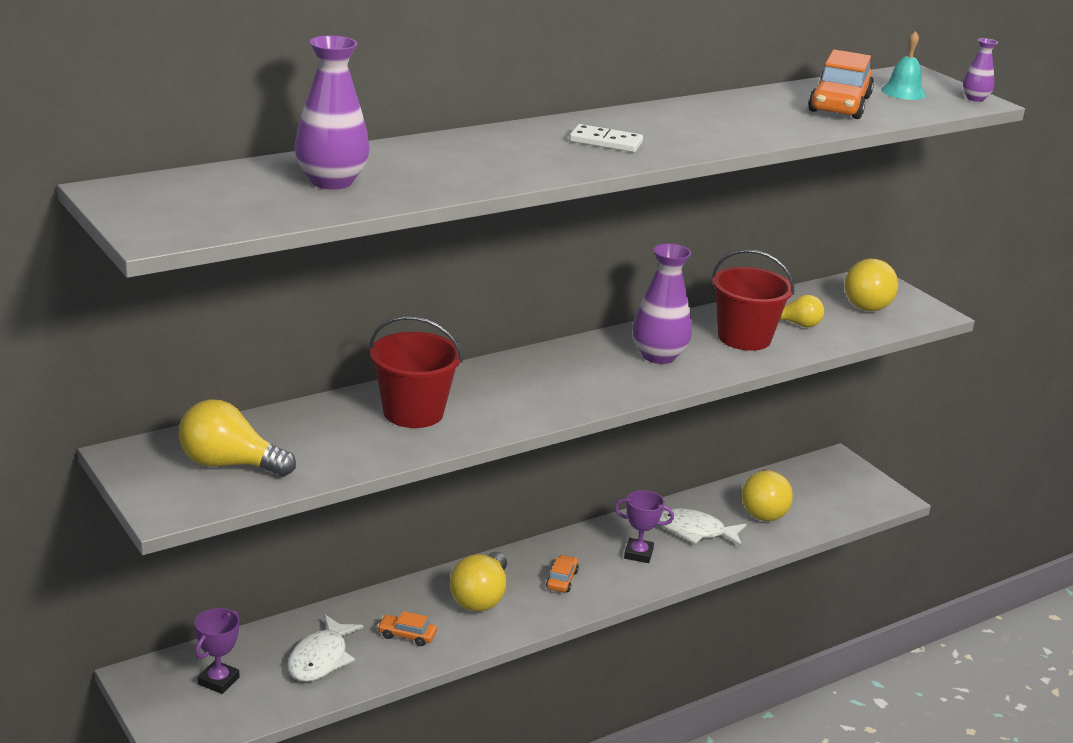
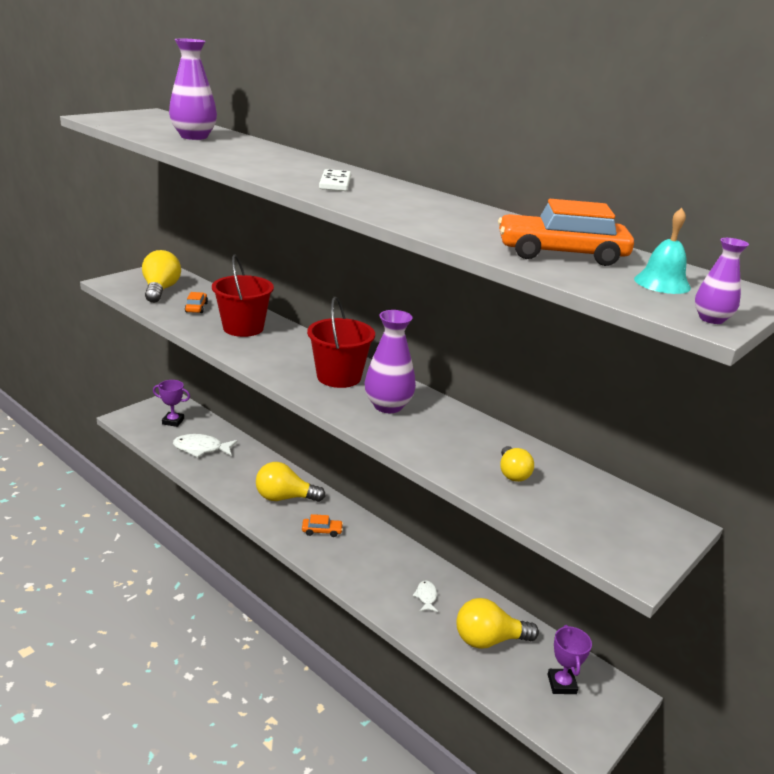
camera: 75 degrees right, 0 degrees up
orange car [377,611,437,646] -> orange car moved to [185,292,208,313]
purple trophy [614,490,674,563] -> purple trophy moved to [548,625,592,694]
white fish [659,508,747,547] -> white fish [413,580,438,612], size x0.54
red bucket [712,249,794,351] -> red bucket moved to [307,297,375,388]
yellow light bulb [844,259,898,311] -> none

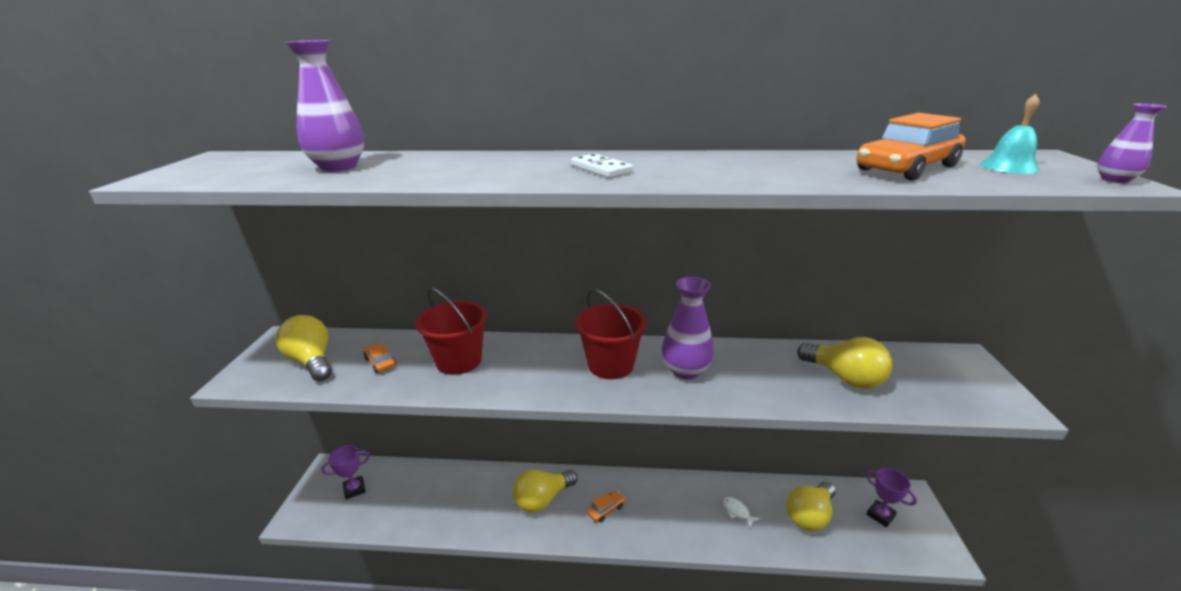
camera: 35 degrees left, 0 degrees up
white fish [173,434,238,457] -> none
yellow light bulb [500,446,534,482] -> yellow light bulb [797,337,893,389], size x1.65

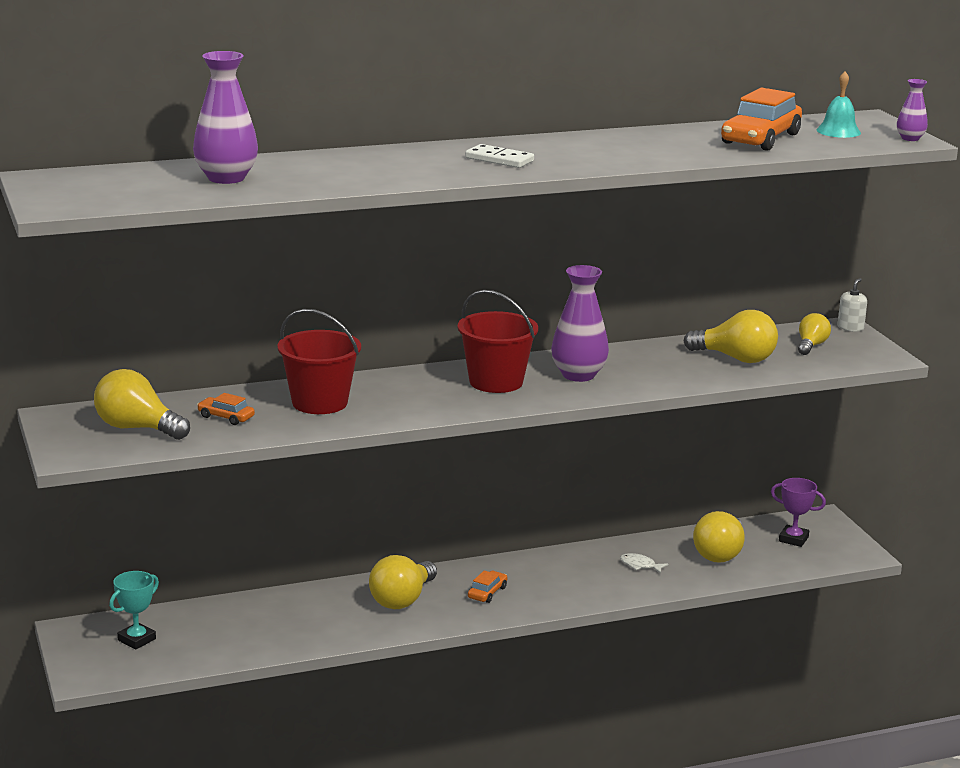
camera: 25 degrees left, 5 degrees down
purple trophy [321,445,370,499] -> turquoise trophy [109,571,159,649]
none -> yellow light bulb [798,313,831,355]
none -> white soap dispenser [838,278,867,332]

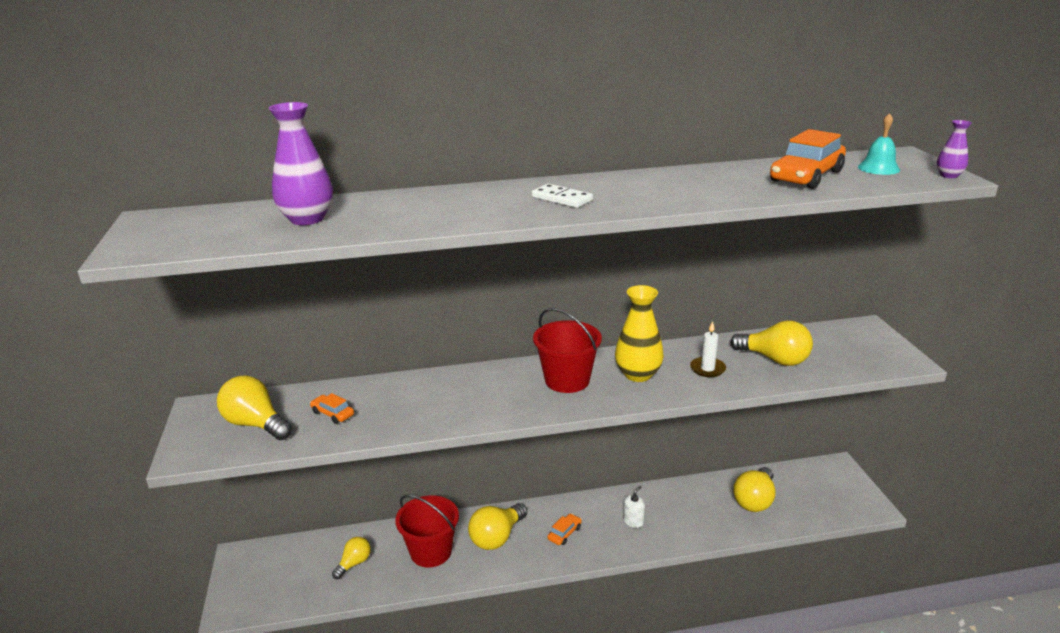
camera: 10 degrees right, 5 degrees up
turquoise trophy [109,571,159,649] -> none
red bucket [278,309,361,414] -> red bucket moved to [395,495,459,567]
purple vase [551,265,609,382] -> yellow vase [615,285,664,382]
white fish [620,553,668,574] -> none
purple trophy [771,478,826,547] -> none
yellow light bulb [798,313,831,355] -> yellow light bulb moved to [332,537,371,579]
white soap dispenser [838,278,867,332] -> white soap dispenser moved to [623,486,645,528]
none -> white candle [690,321,726,377]

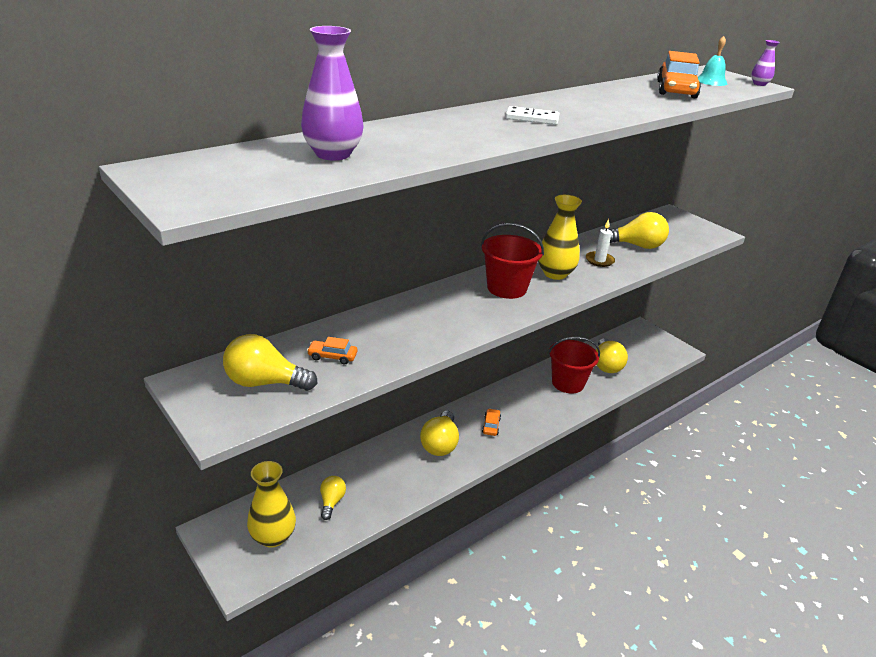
camera: 30 degrees left, 5 degrees up
red bucket [395,495,459,567] -> red bucket moved to [548,337,600,393]
white soap dispenser [623,486,645,528] -> none
none -> yellow vase [247,461,296,548]

